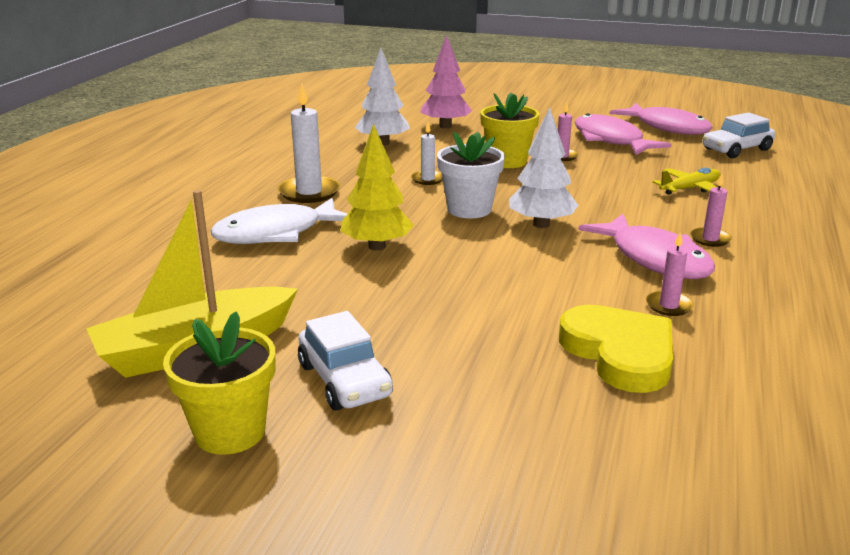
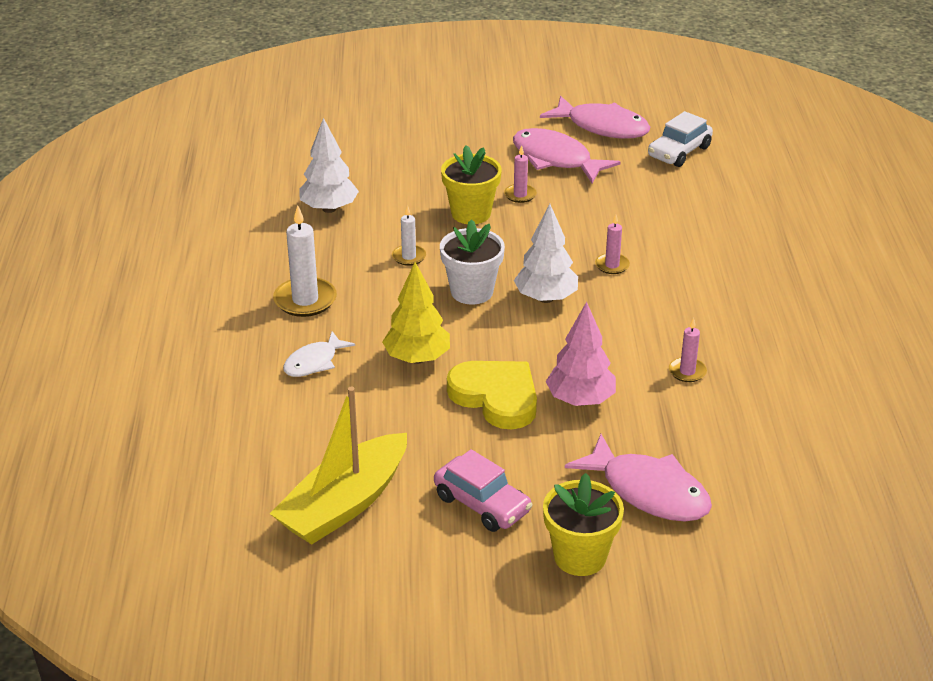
camera: 20 degrees left, 10 degrees up
yellow flower pot [163,311,275,455] -> yellow flower pot moved to [543,473,624,576]
white fish [211,198,347,244] -> white fish [283,331,355,377], size x0.59
white car [298,311,393,410] -> pink car [434,449,532,532]
pink tree [420,35,472,128] -> pink tree moved to [546,302,616,406]
yellow heart [559,305,673,393] -> yellow heart moved to [447,361,537,430]
pink fish [578,213,715,279] -> pink fish moved to [565,434,712,522]
yellow plane [652,168,721,195] -> none
pink candle [690,174,732,247] -> pink candle moved to [595,214,630,274]

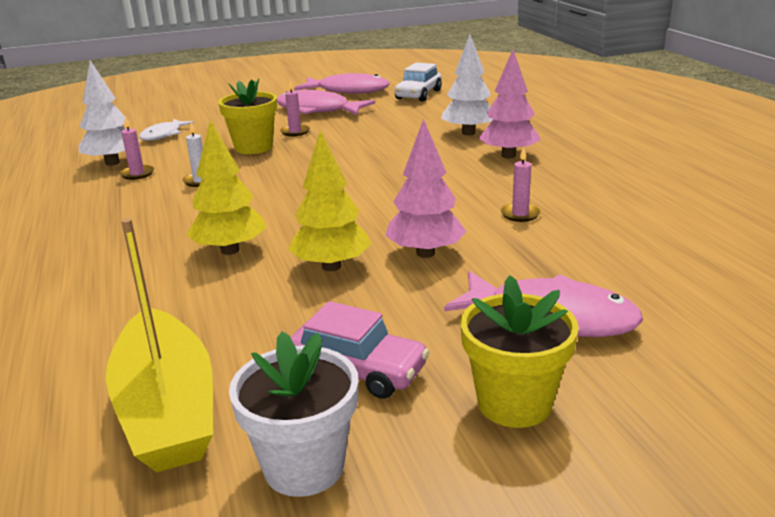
camera: 15 degrees left, 10 degrees down
yellow boat [269,387,407,545] -> yellow boat turned 45 degrees counterclockwise [106,218,213,472]
white candle [273,205,337,317] -> none
white fish [283,331,355,377] -> white fish moved to [139,119,194,141]
white flower pot [440,219,505,305] -> white flower pot moved to [229,331,359,497]
yellow heart [447,361,537,430] -> yellow tree [288,130,371,271]
white tree [514,204,578,303] -> white tree moved to [441,34,493,135]
pink candle [595,214,630,274] -> pink candle moved to [119,115,154,180]
none -> pink tree [479,50,541,158]

